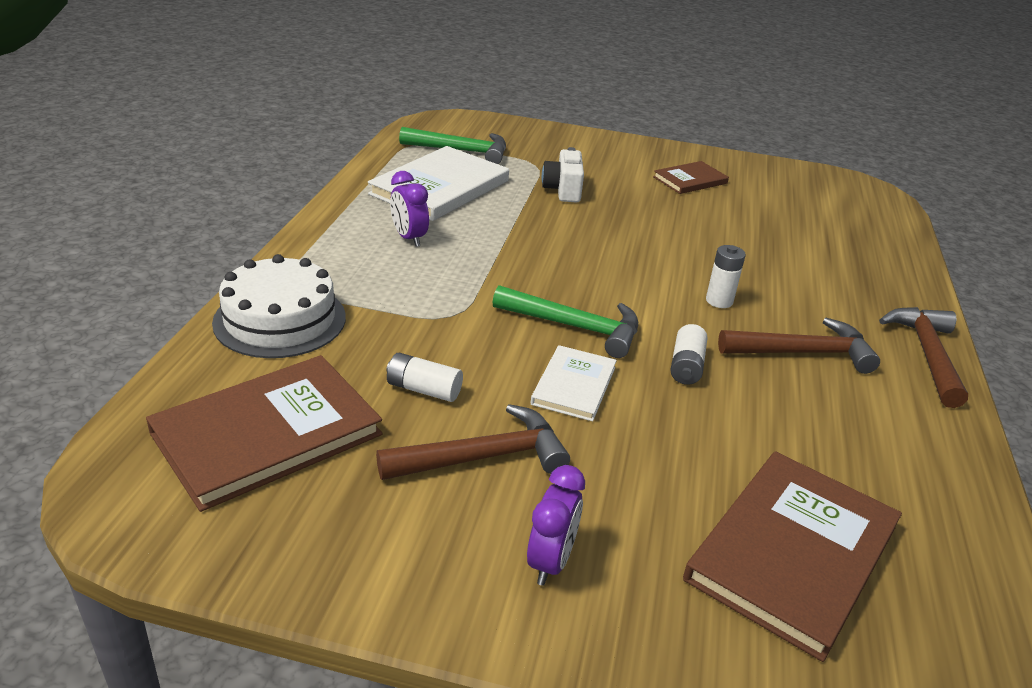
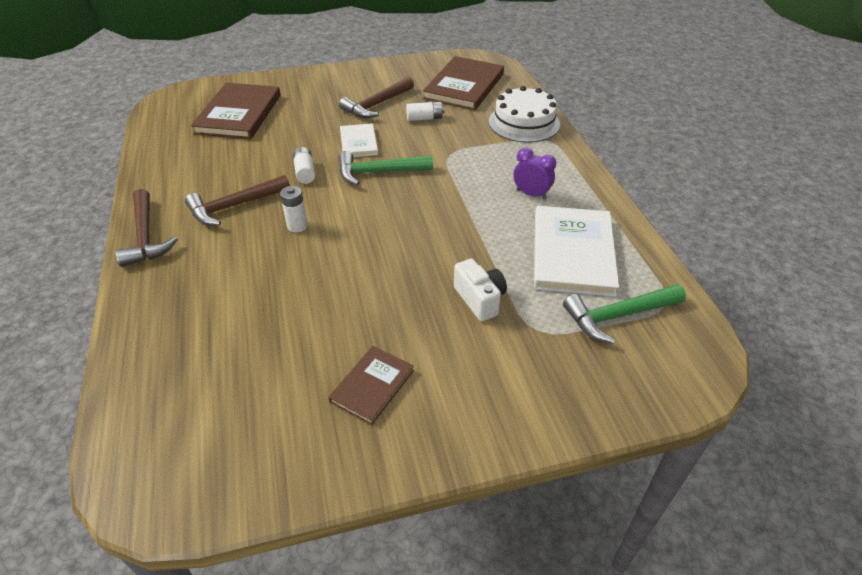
camera: 155 degrees right, 10 degrees up
purple clock [527,465,585,586] -> none

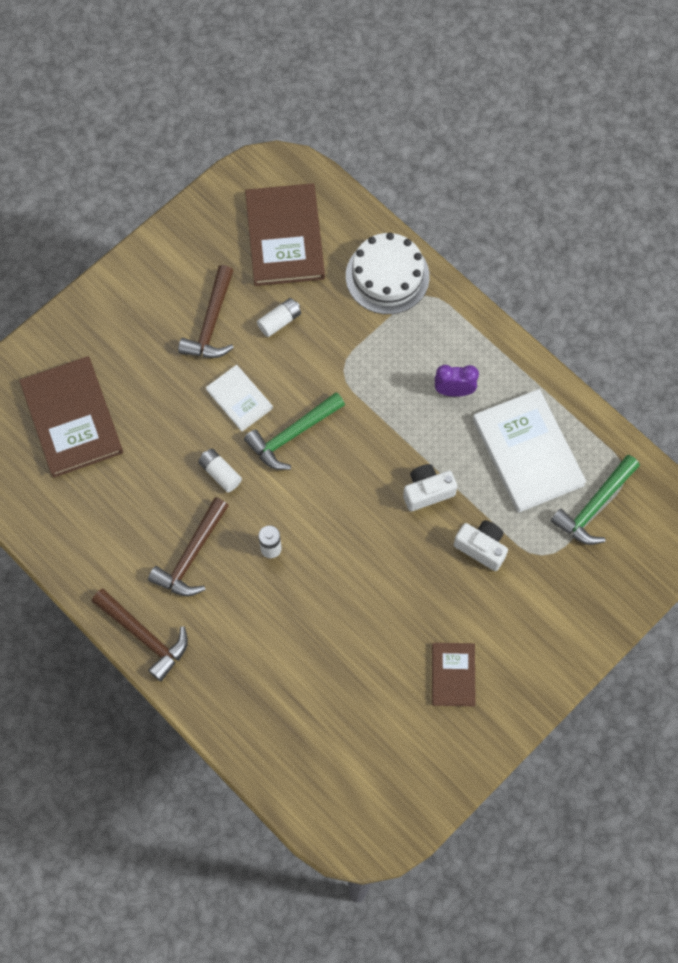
camera: 30 degrees left, 25 degrees up
none -> white camera [403,464,457,511]

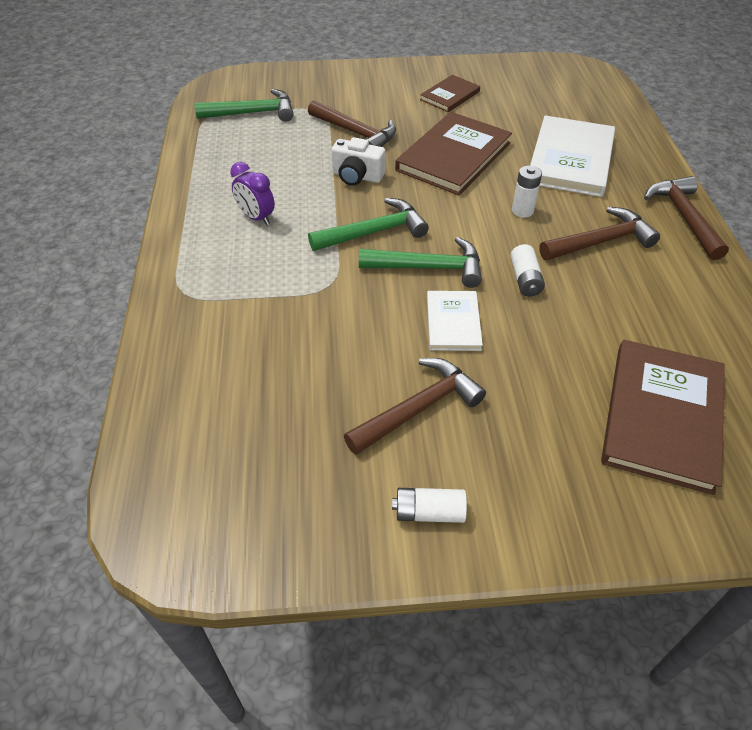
camera: 140 degrees left, 20 degrees down
brown book [245,183,325,286] -> brown book moved to [395,112,512,195]
white battery [257,298,301,337] -> white battery moved to [392,488,467,523]
white cake [346,233,430,314] -> none
white camera [454,520,508,571] -> brown hammer [308,100,396,147]
white book [473,389,586,513] -> white book moved to [530,115,615,197]
none -> green hammer [308,198,429,251]

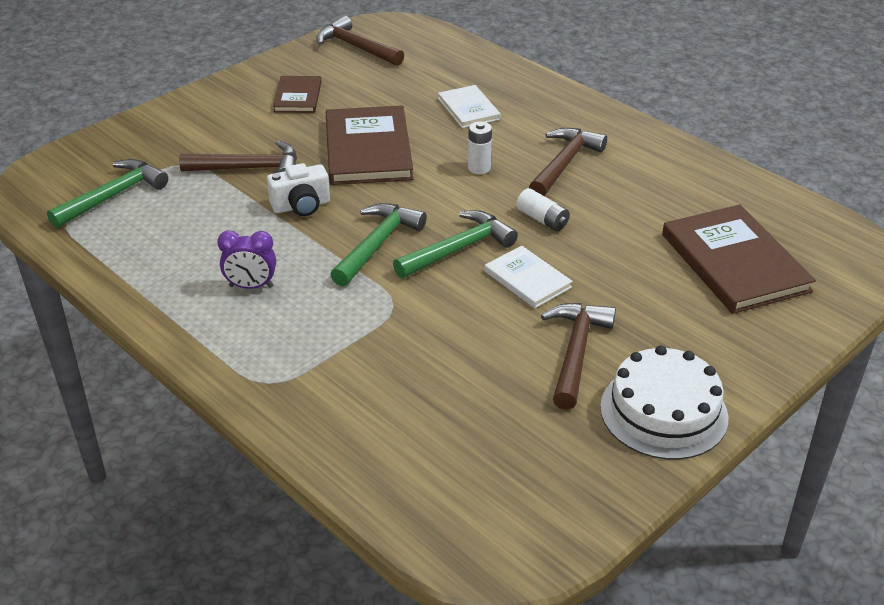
camera: 40 degrees left, 10 degrees down
white battery [392,488,467,523] -> white cake [600,346,729,460]
white book [530,115,615,197] -> white book [438,85,501,128], size x0.55
brown hammer [644,176,729,260] -> brown hammer moved to [316,15,404,66]

